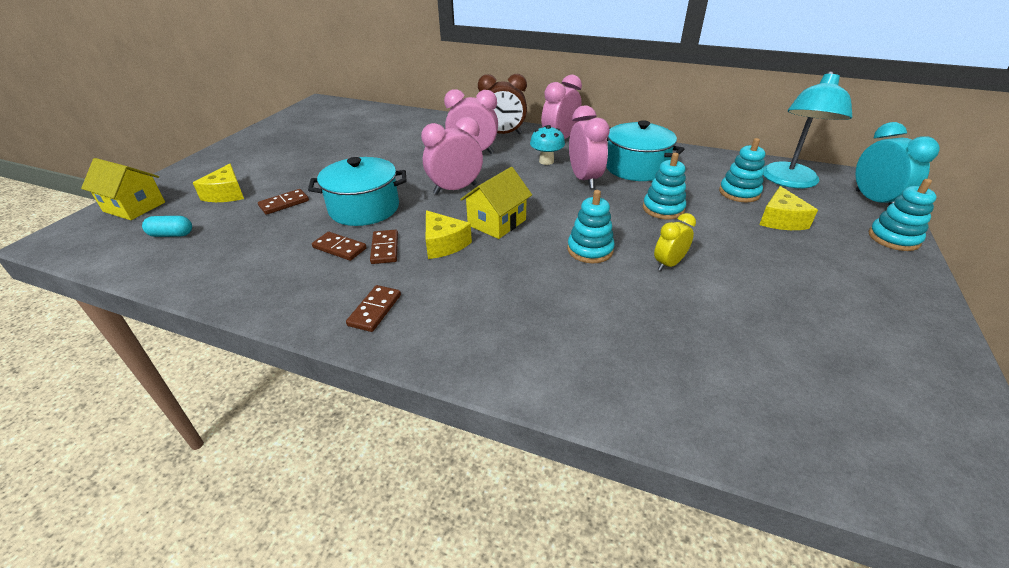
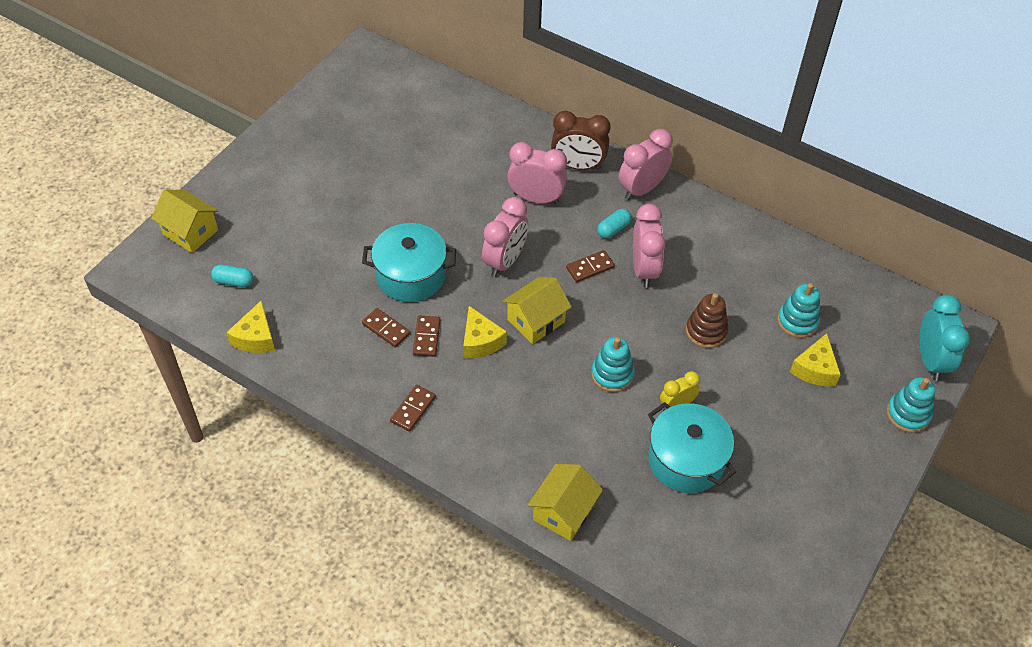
camera: 10 degrees right, 15 degrees up
yellow cheese [193,163,244,202] -> yellow cheese moved to [226,301,275,353]
brown domino [258,189,309,215] -> brown domino moved to [566,250,615,282]
pink clock [421,117,483,195] -> pink clock turned 135 degrees clockwise [482,197,528,277]
turquoise mushroom [530,125,565,165] -> turquoise capsule [597,209,631,238]
turquoise pot [606,120,684,181] -> turquoise pot moved to [648,402,736,493]
turquoise stacking toy [643,153,686,219] -> brown stacking toy [686,293,729,348]
turquoise lamp [763,71,852,188] -> none
none -> yellow house [528,464,603,541]

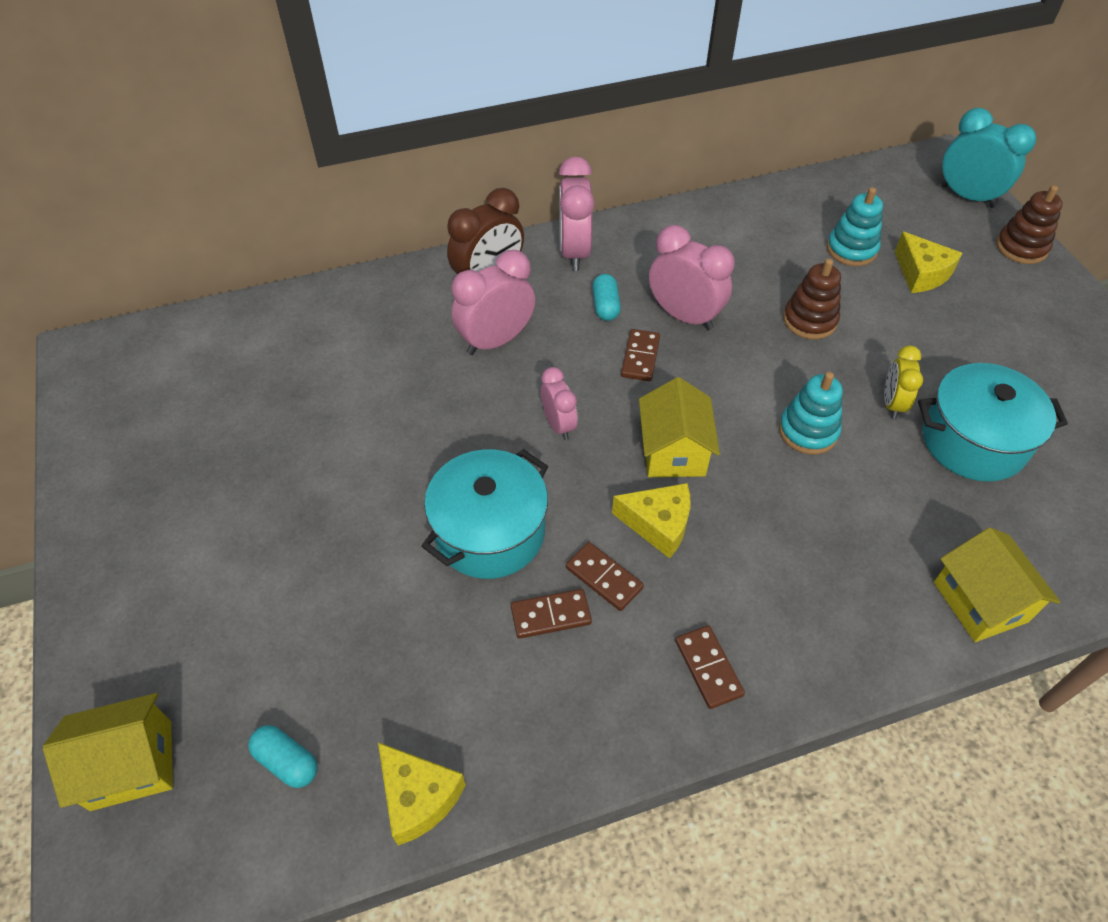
camera: 50 degrees left, 0 degrees up
turquoise capsule [211,265,253,287] -> turquoise capsule turned 75 degrees clockwise [248,725,317,788]
pink clock [482,197,528,277] -> pink clock [541,367,578,440], size x0.60
turquoise stacking toy [886,377,935,433] -> brown stacking toy [996,185,1063,264]

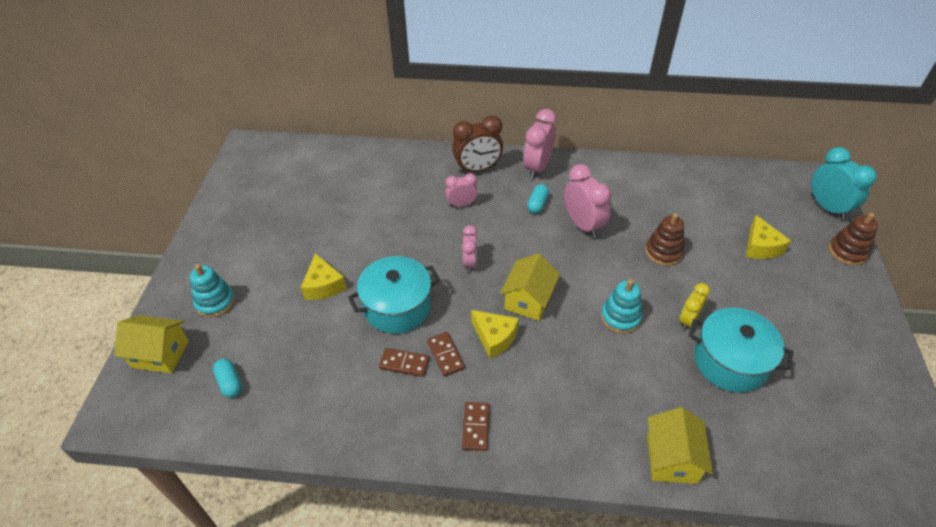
camera: 25 degrees right, 5 degrees down
yellow cheese [378,742,466,846] -> yellow cheese moved to [301,253,346,300]
pink clock [451,250,535,355] -> pink clock [445,173,478,207], size x0.60
brown domino [621,329,660,381] -> none
turquoise stacking toy [827,187,883,266] -> turquoise stacking toy moved to [190,264,235,318]

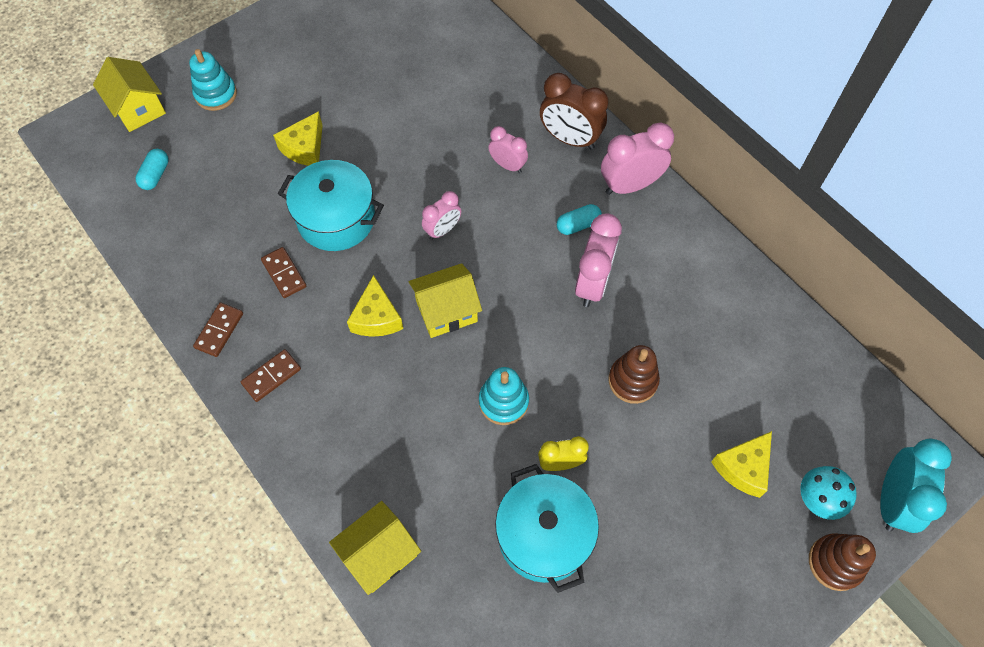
camera: 45 degrees right, 15 degrees up
brown domino [427,332,465,377] -> brown domino moved to [193,302,243,357]
none -> turquoise mushroom [800,466,857,520]

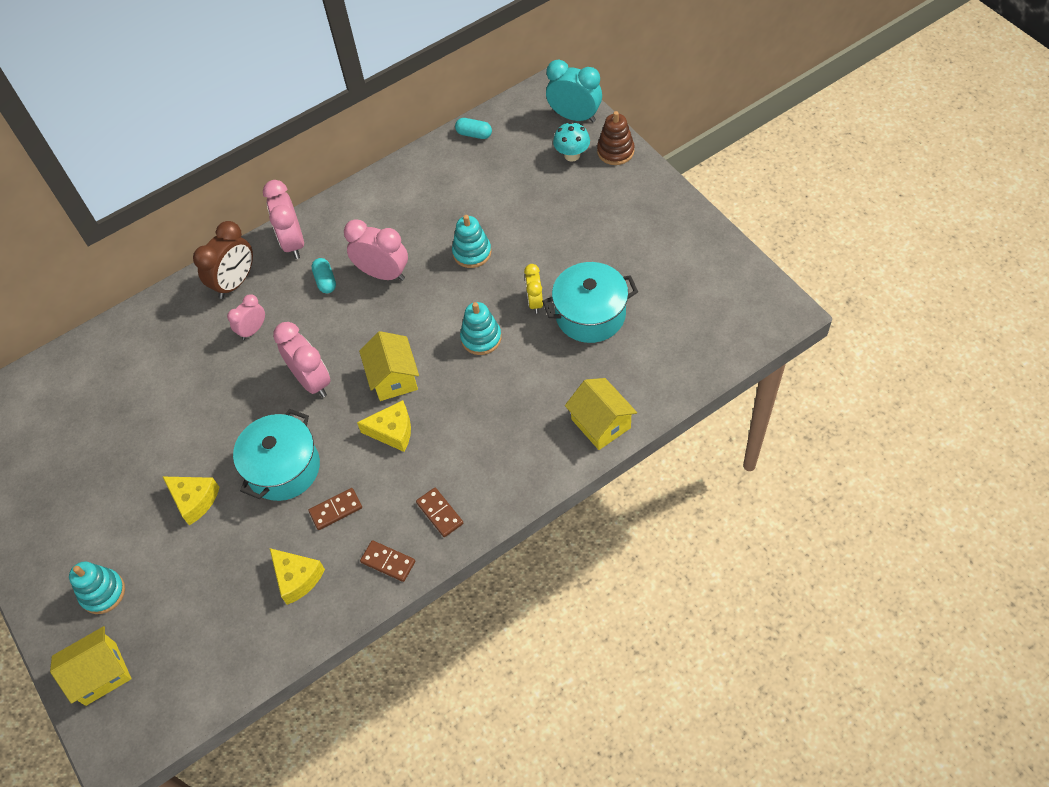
camera: 80 degrees left, 5 degrees down
turquoise capsule [135,149,169,190] -> turquoise capsule moved to [455,118,492,139]
pink clock [422,191,461,240] -> pink clock [273,322,331,397], size x1.65
brown stacking toy [609,345,660,404] -> turquoise stacking toy [452,215,491,268]
yellow cheese [711,431,772,498] -> yellow cheese moved to [270,548,325,605]

